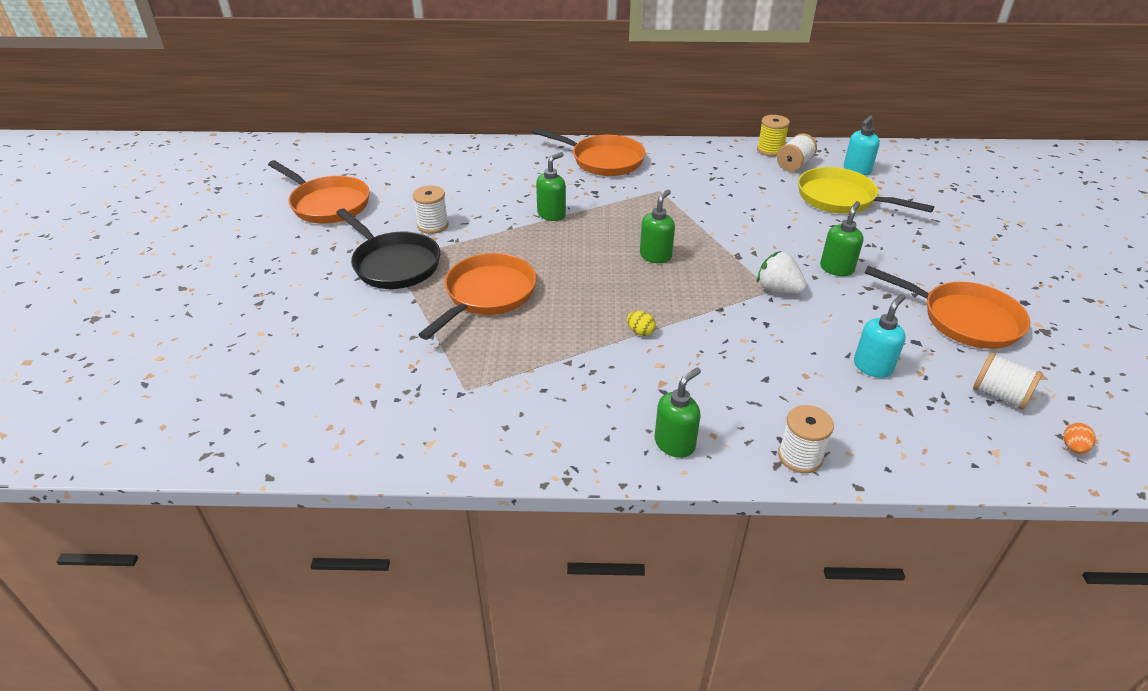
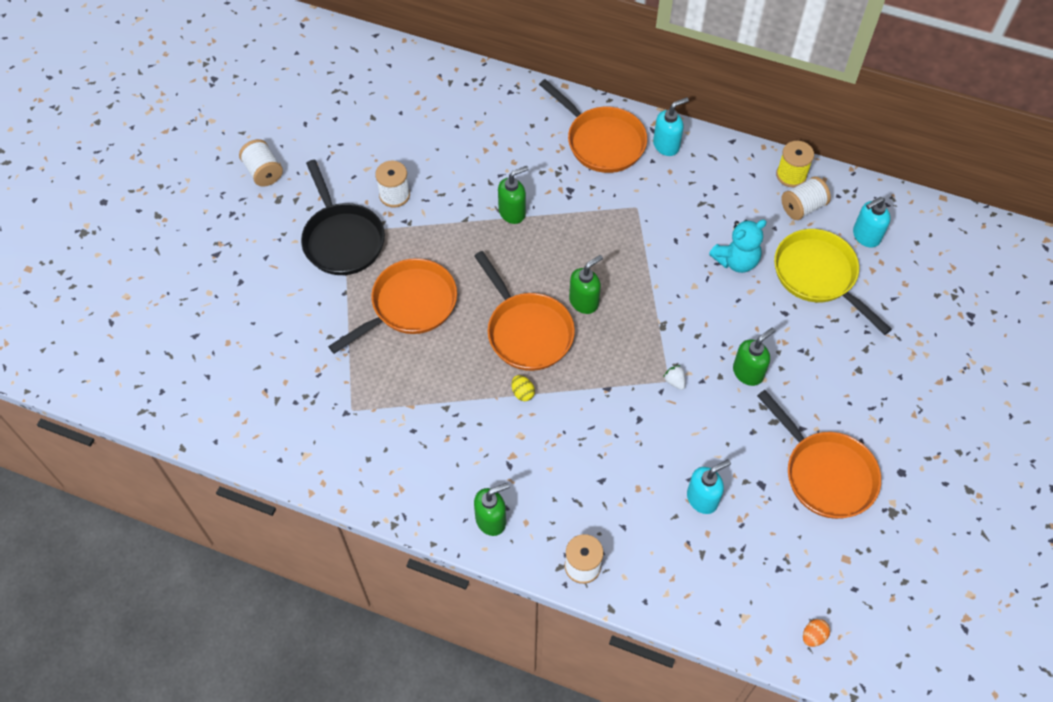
camera: 20 degrees right, 20 degrees up
orange pan [268,160,370,224] -> orange pan moved to [474,251,575,371]
white strawberry [757,251,807,294] -> white strawberry [663,365,686,390], size x0.52
white spool [973,353,1042,410] -> white spool moved to [239,139,283,187]
none -> turquoise soap dispenser [653,97,689,156]
none -> turquoise teddy bear [709,220,766,273]

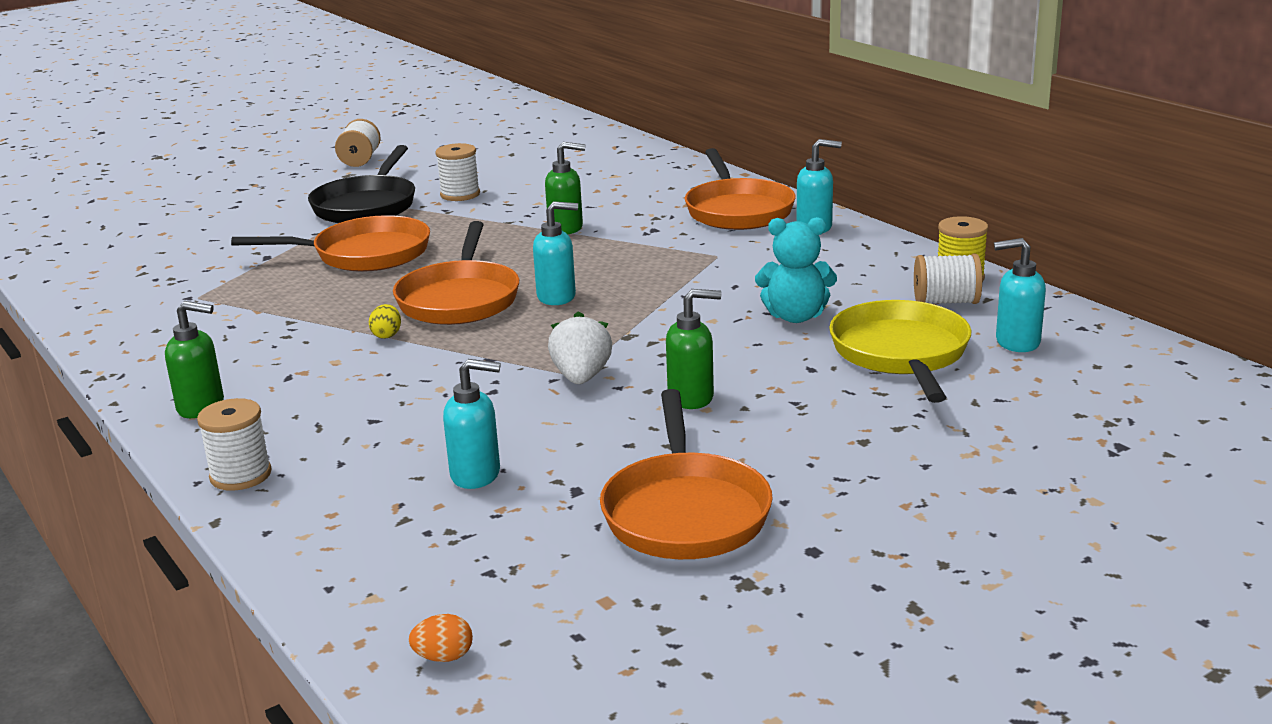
camera: 35 degrees right, 35 degrees down
green soap dispenser [569,255,603,314] -> turquoise soap dispenser [533,201,578,305]
white strawberry [663,365,686,390] -> white strawberry [548,311,612,384], size x1.91

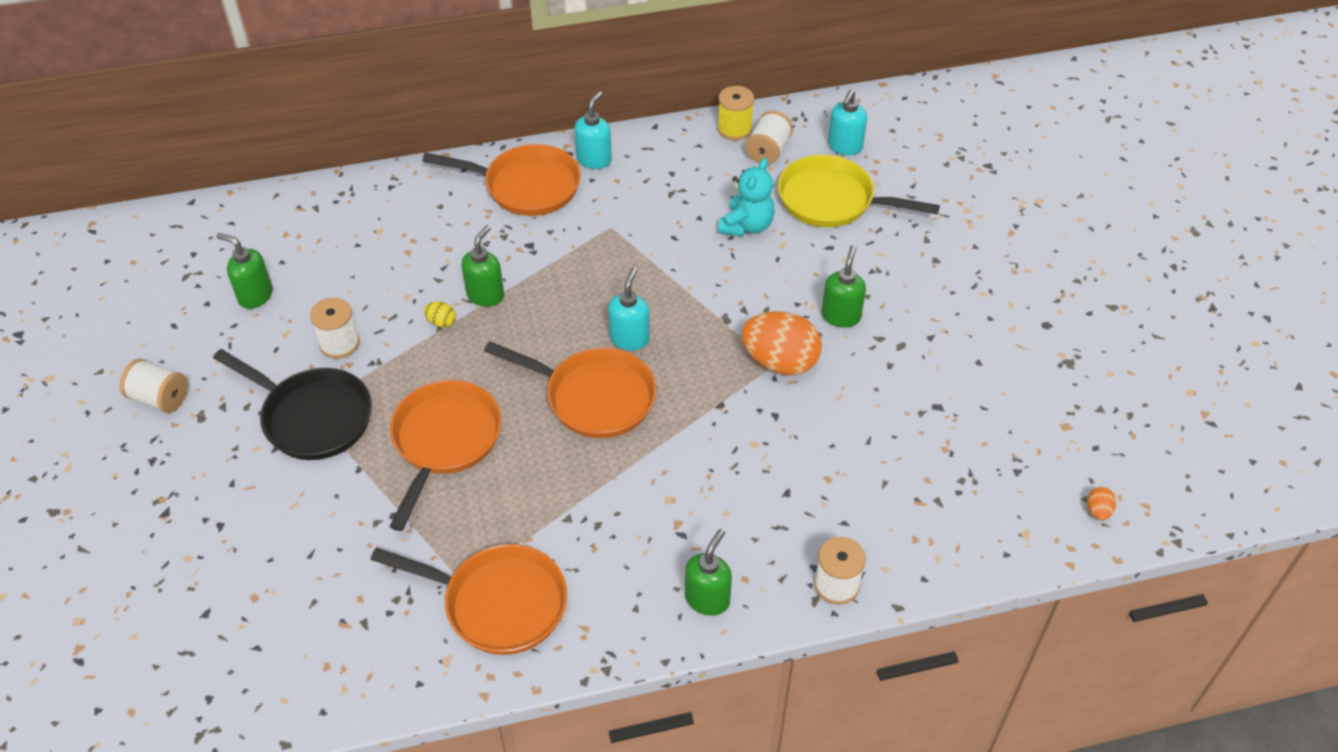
camera: 70 degrees left, 25 degrees up
yellow egg [369,304,401,339] -> yellow egg moved to [424,302,456,328]
turquoise soap dispenser [443,359,501,489] -> none
white strawberry [548,311,612,384] -> orange egg [741,311,822,375]
orange pan [600,389,773,559] -> orange pan moved to [370,544,567,655]
none -> green soap dispenser [216,233,273,309]

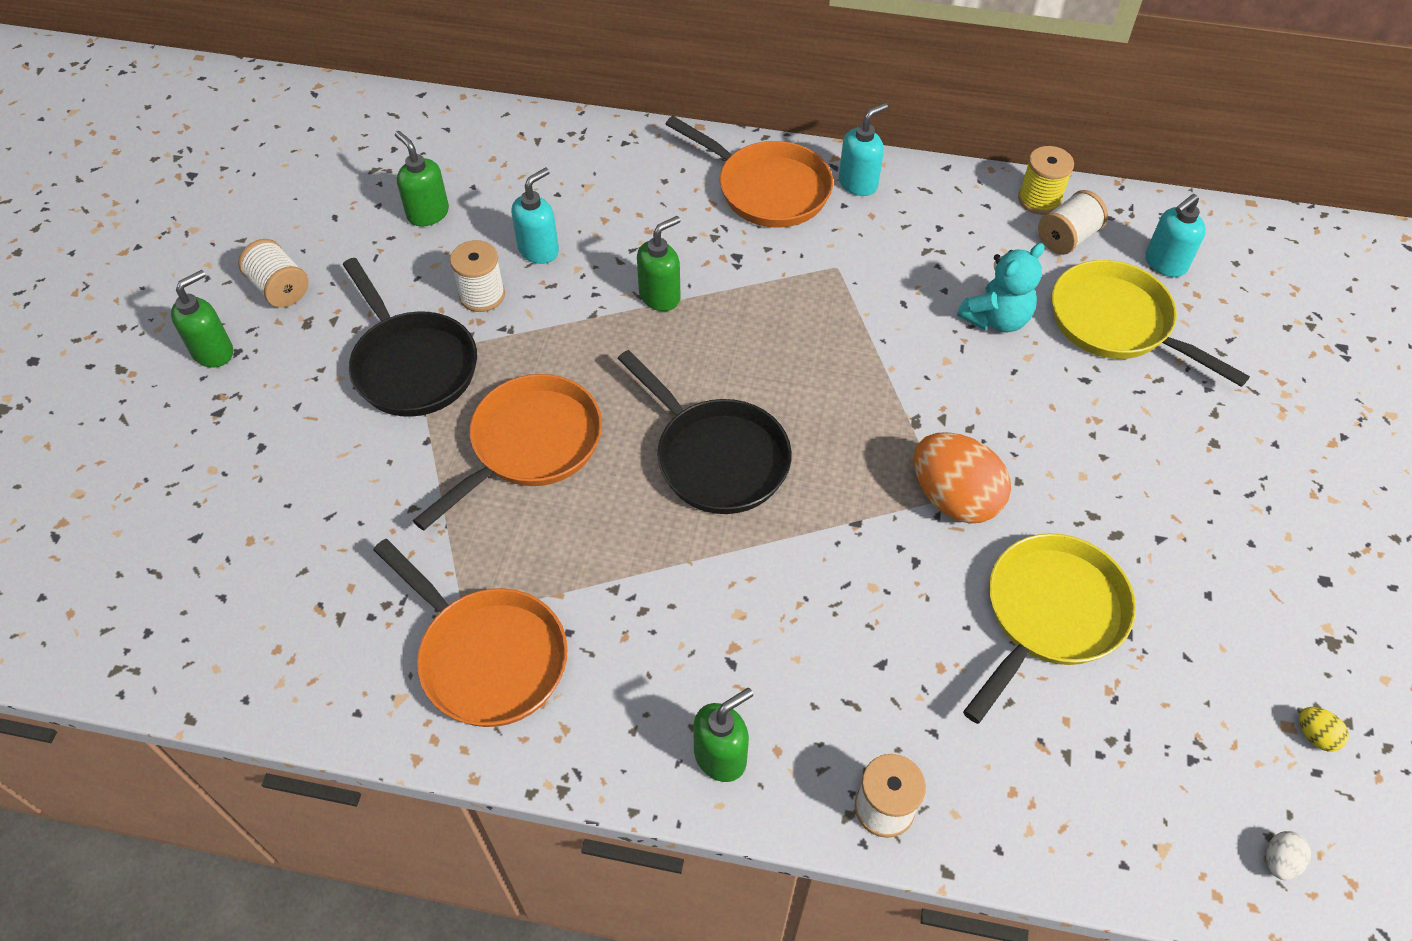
camera: 25 degrees right, 5 degrees up
yellow egg [424,302,456,328] -> yellow egg moved to [1299,707,1349,752]
orange pan [484,341,656,438] -> black pan [618,350,792,514]
turquoise soap dispenser [608,267,650,350] -> turquoise soap dispenser moved to [511,167,559,264]
green soap dispenser [821,245,866,328] -> green soap dispenser moved to [171,270,233,368]
orange egg [1087,487,1116,520] -> white egg [1266,831,1311,880]
none -> yellow pan [963,533,1136,724]

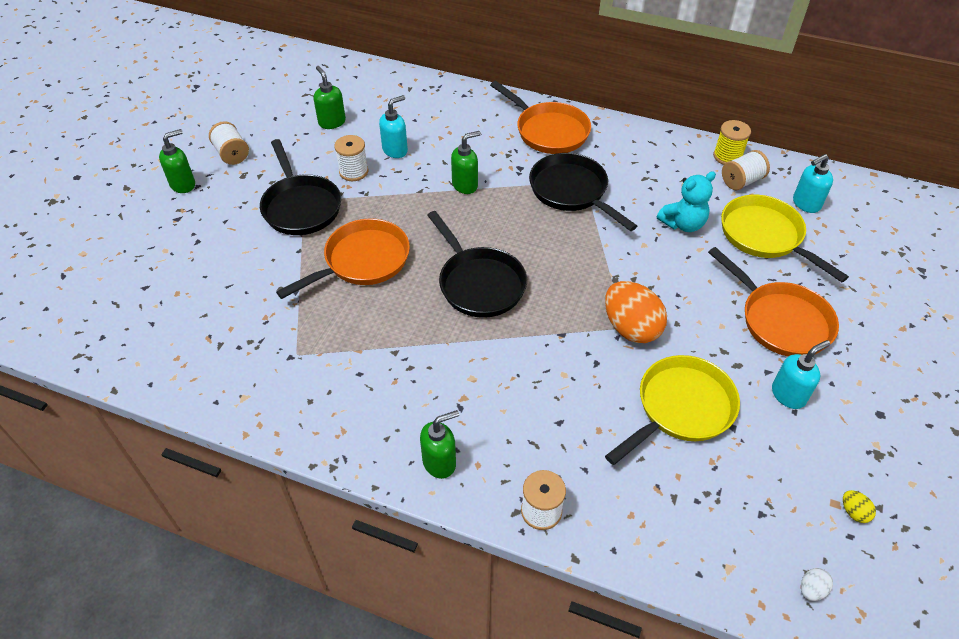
camera: 10 degrees right, 5 degrees down
orange pan [373,539,568,727] -> orange pan moved to [708,247,839,356]
turquoise soap dispenser [839,103,888,196] -> turquoise soap dispenser moved to [772,340,830,409]
none -> black pan [529,153,637,231]

